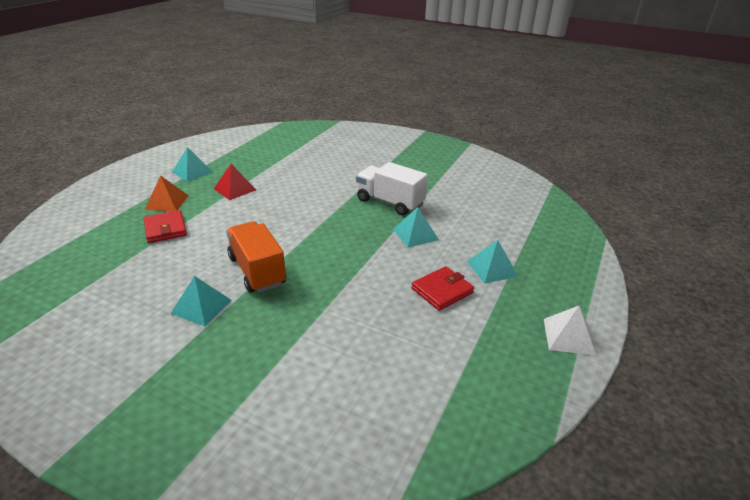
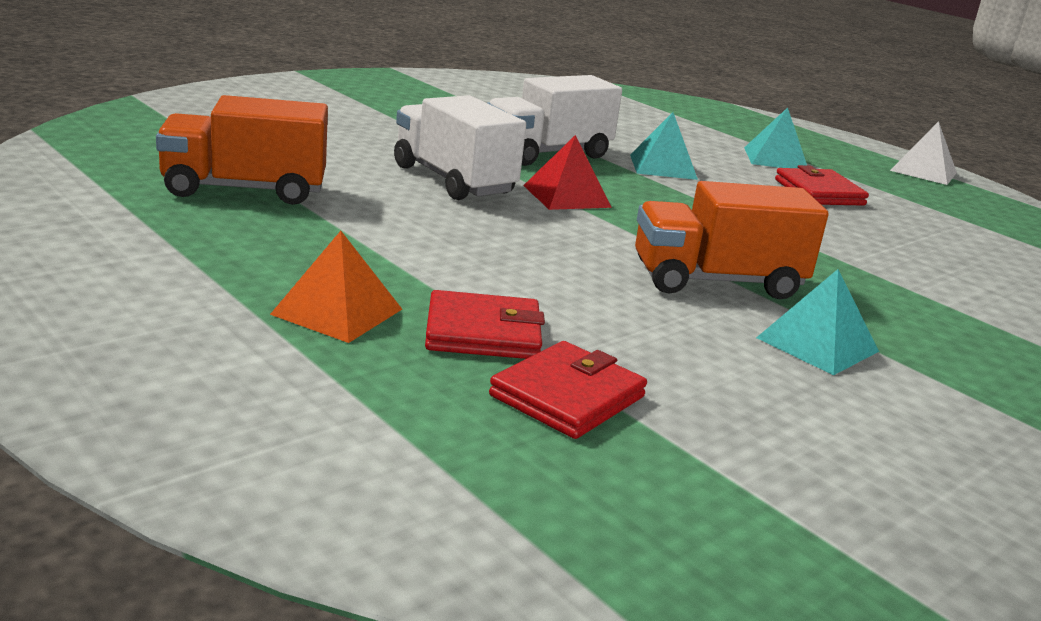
camera: 70 degrees left, 10 degrees down
turquoise pyramid [172,147,213,182] -> none
red pyramid [214,164,256,200] -> red pyramid moved to [523,135,612,210]
none -> orange truck [156,95,328,205]
none -> white truck [394,95,526,200]
none -> red wallet [489,341,647,439]

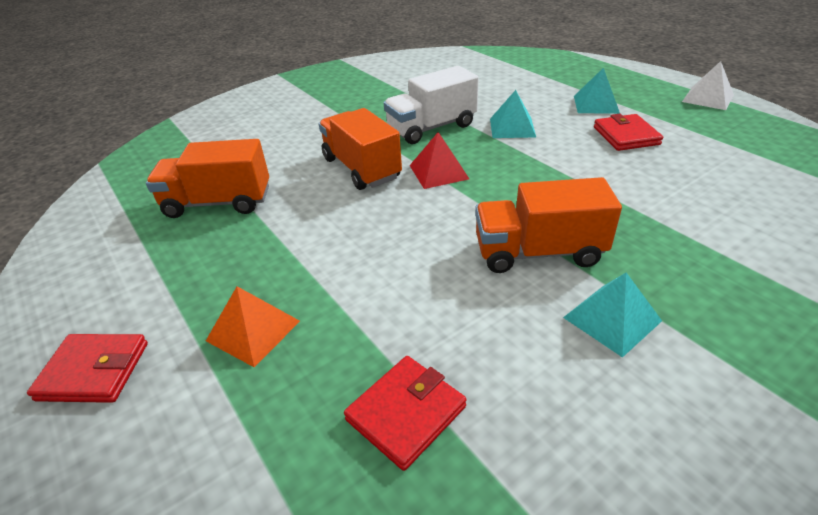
camera: 10 degrees right, 15 degrees up
white truck [394,95,526,200] -> orange truck [319,108,402,190]
red wallet [425,290,545,359] -> red wallet moved to [27,334,148,403]

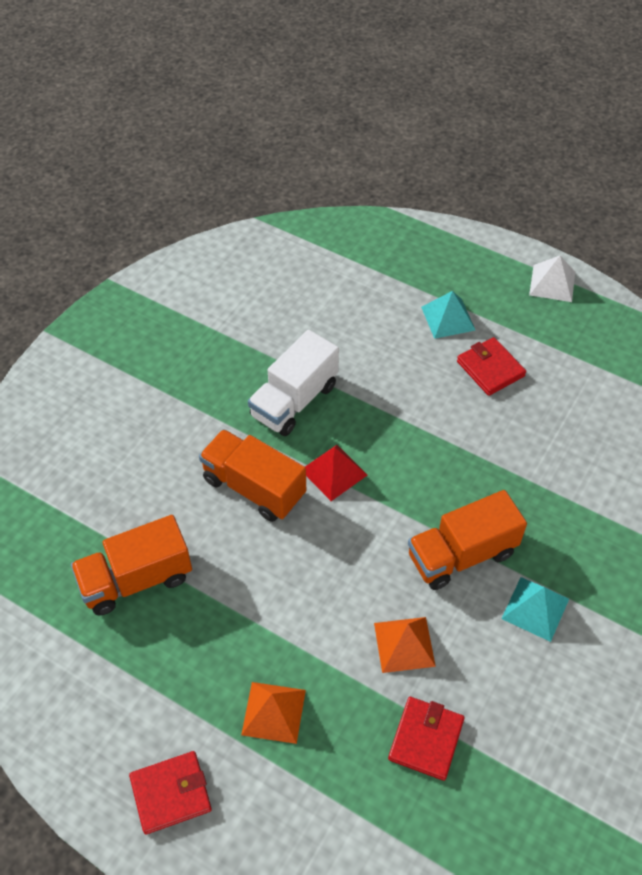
camera: 25 degrees left, 15 degrees up
turquoise pyramid [490,90,536,138] -> none
none -> orange pyramid [374,617,436,673]

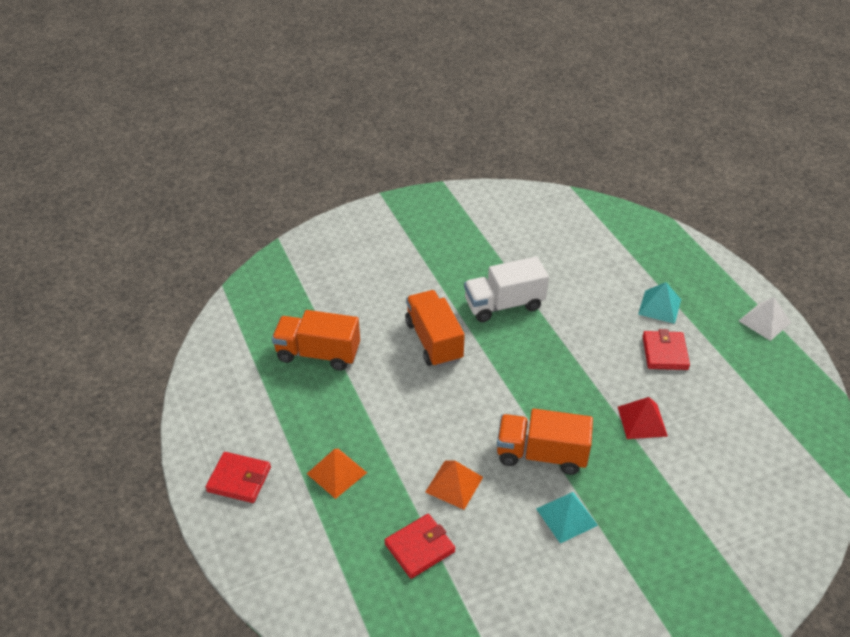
camera: 35 degrees right, 10 degrees down
red pyramid [305,445,367,501] -> red pyramid moved to [618,397,668,439]

